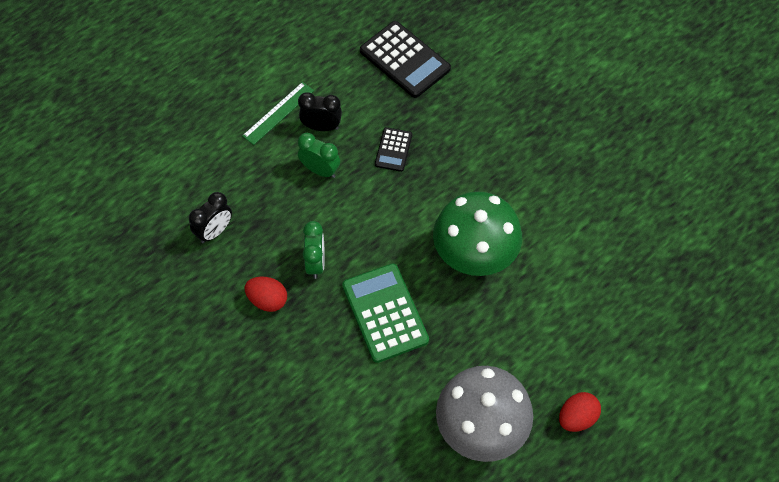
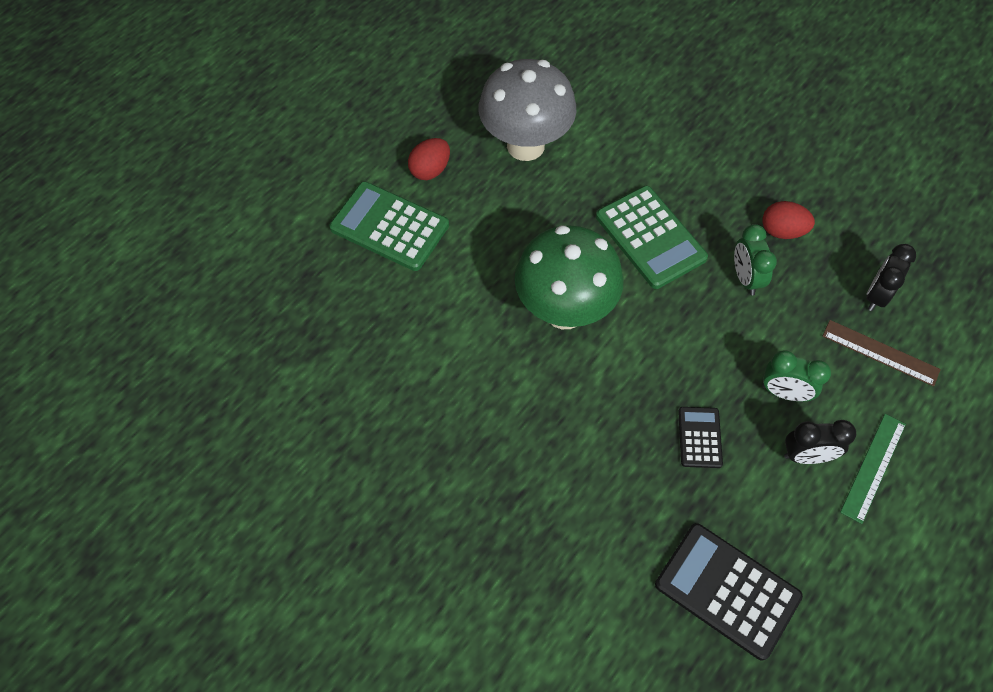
camera: 170 degrees right, 0 degrees up
none -> green calculator [329,181,449,271]
none -> brown ruler [823,320,941,386]

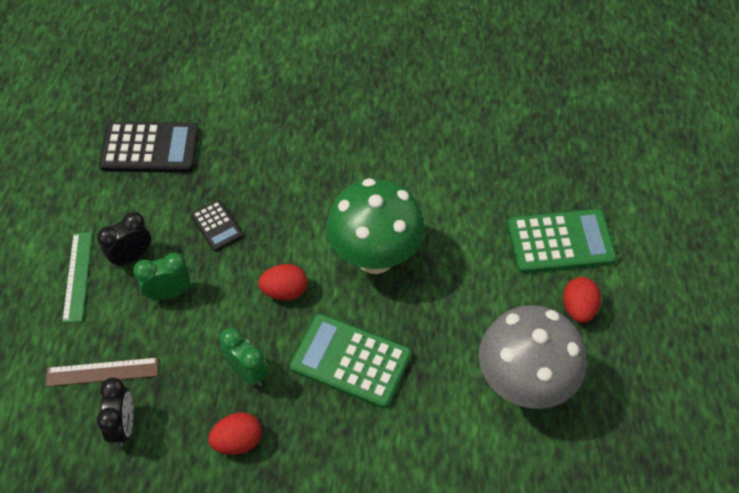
camera: 145 degrees right, 5 degrees down
none -> red egg [258,264,307,300]

